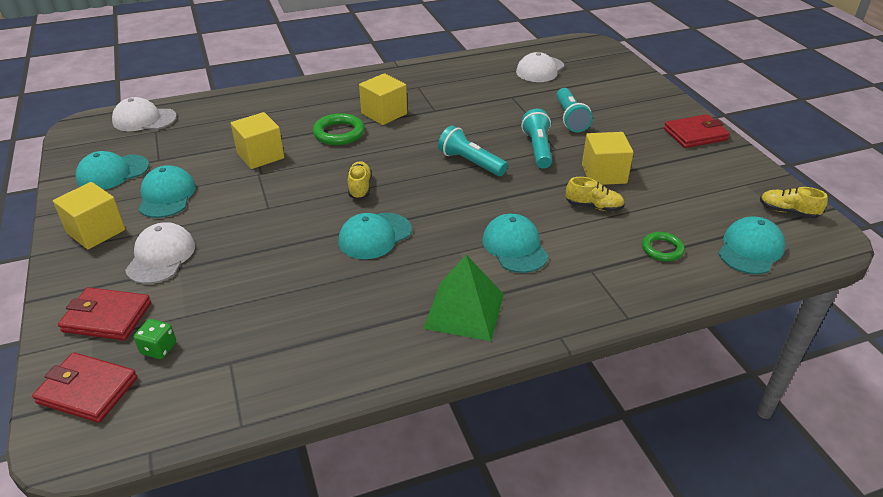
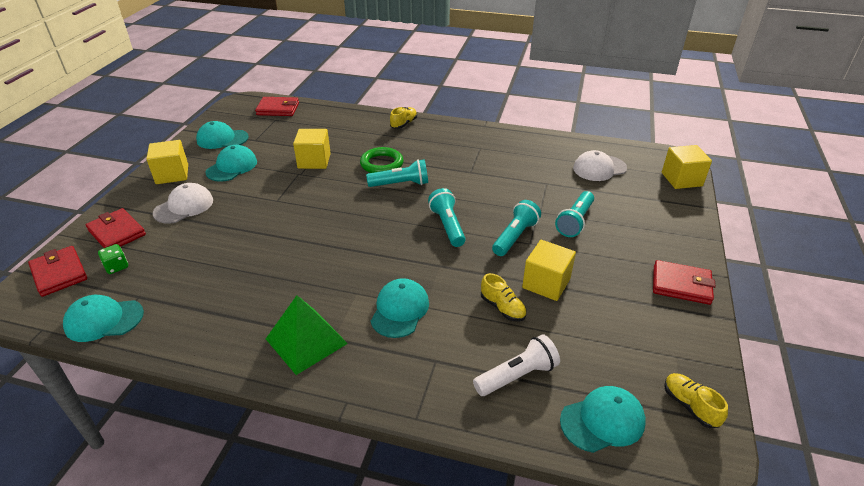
camera: 35 degrees right, 0 degrees up
white cap [112,97,177,131] -> red wallet [255,97,299,116]
turquoise cap [338,213,412,259] -> turquoise cap moved to [63,295,144,342]
yellow shoe [348,161,372,199] -> yellow shoe moved to [390,107,417,129]
yellow cube [359,73,407,125] -> yellow cube moved to [662,145,712,189]
green ring [642,232,685,261] -> white flashlight [473,334,560,396]
none -> turquoise flashlight [366,159,428,187]

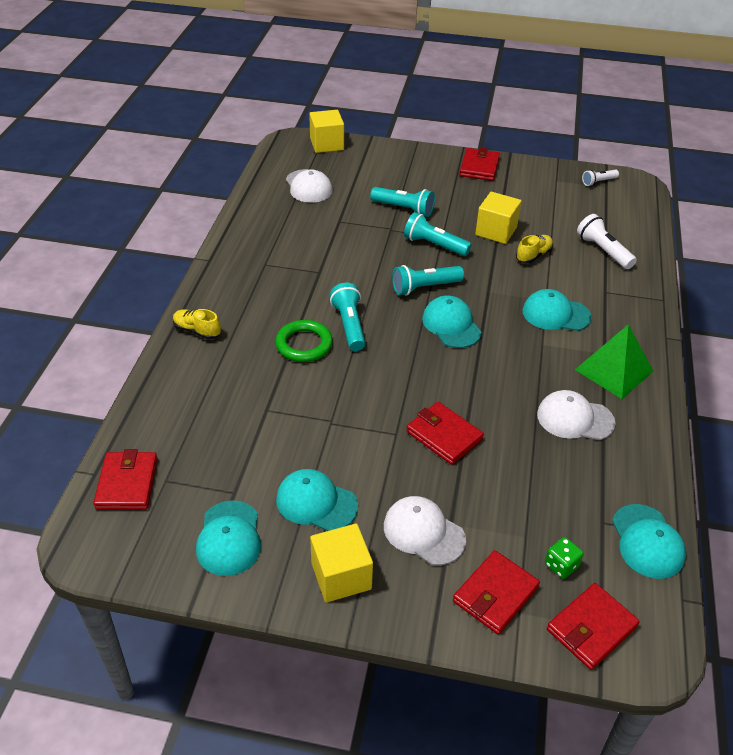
camera: 95 degrees left, 5 degrees up
yellow cube [293,129,331,169] -> none
turquoise cap [560,386,646,453] -> turquoise cap moved to [422,296,481,348]
yellow shoe [664,373,728,428] -> white flashlight [582,170,619,186]
none -> red wallet [406,402,484,465]
none -> white cap [537,390,615,440]

